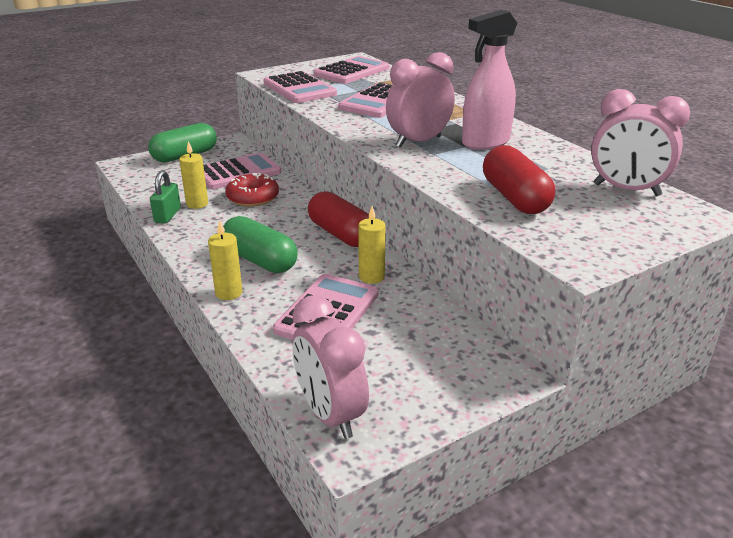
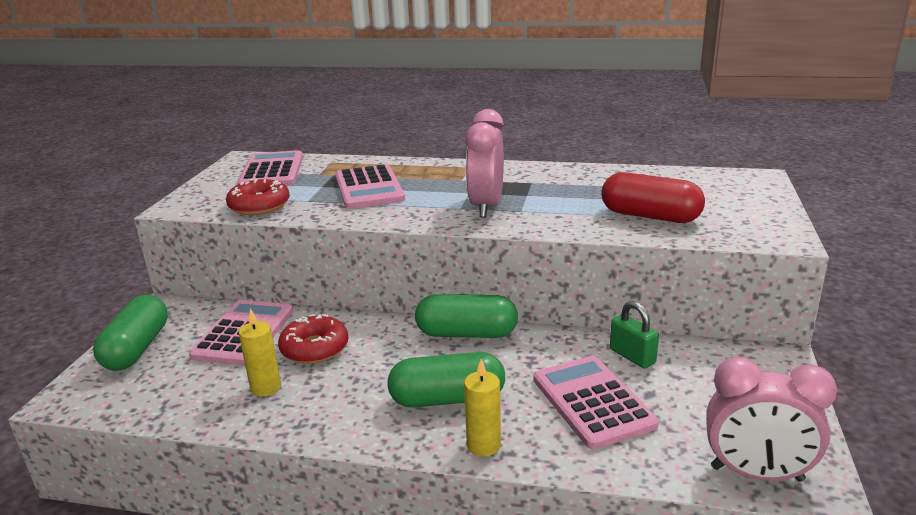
camera: 45 degrees left, 5 degrees down
green padlock [150,170,181,224] -> green padlock moved to [610,301,659,369]
pink calculator [263,71,337,103] -> red donut [226,179,290,215]
red capsule [308,191,369,247] -> green capsule [415,294,518,338]
yellow candle [358,206,386,284] -> none
pink spray bottle [462,10,517,150] -> none
pink clock [591,89,690,196] -> none

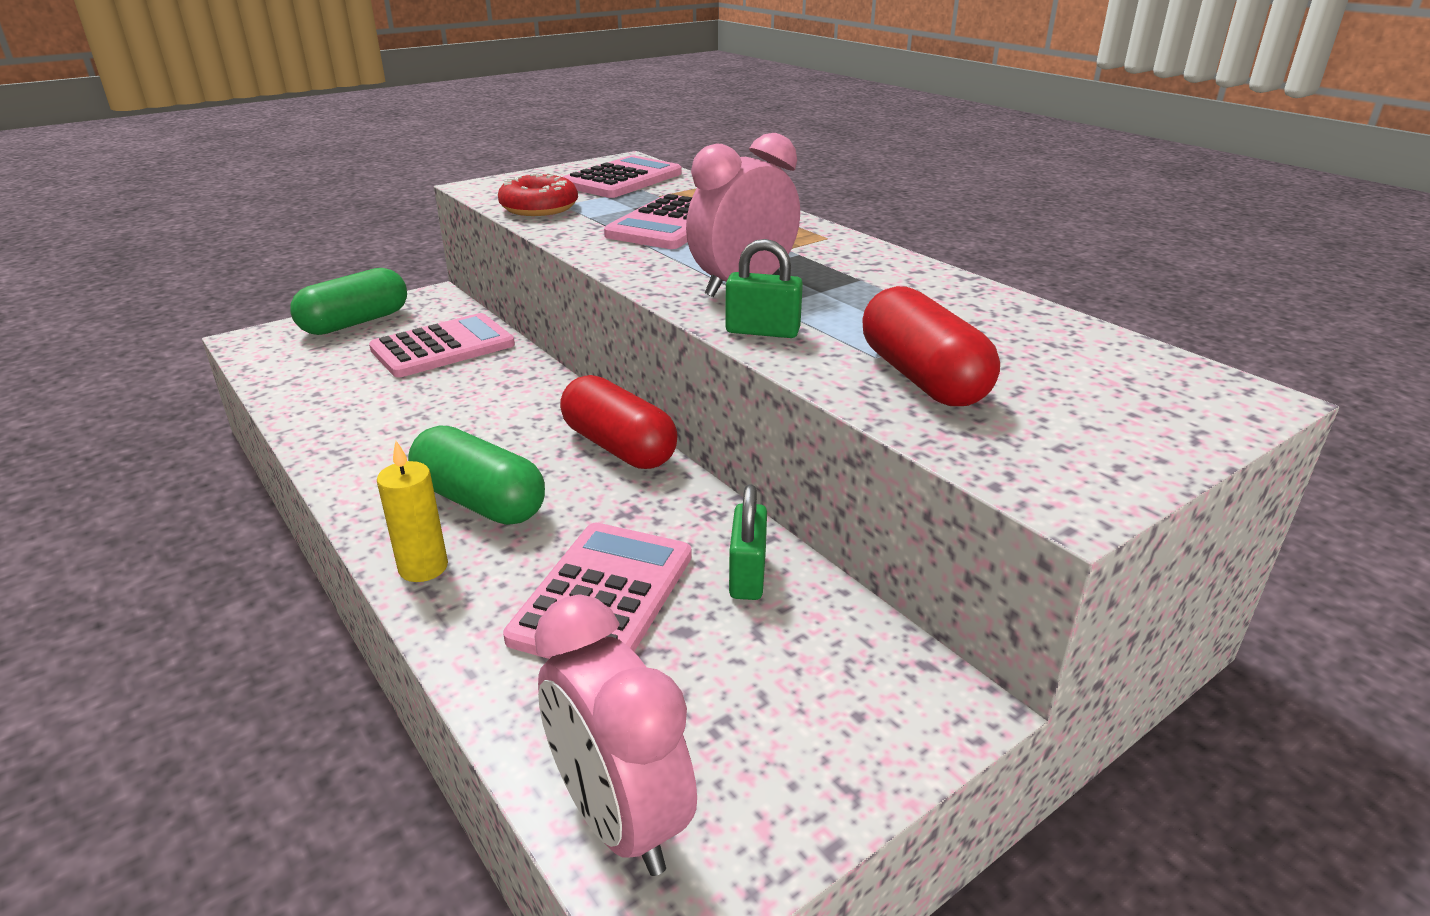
camera: 40 degrees right, 5 degrees up
yellow candle [239,308,281,397] -> none
red donut [278,314,348,364] -> none
green capsule [415,294,518,338] -> red capsule [560,375,678,469]
none -> green padlock [725,239,803,338]

